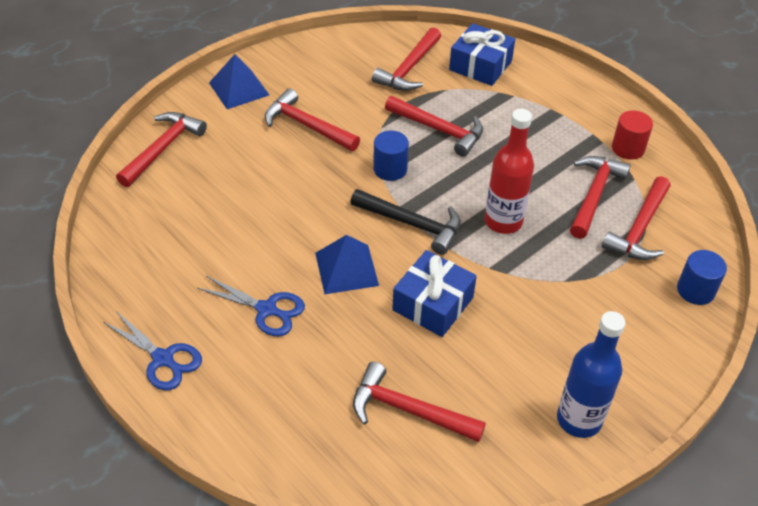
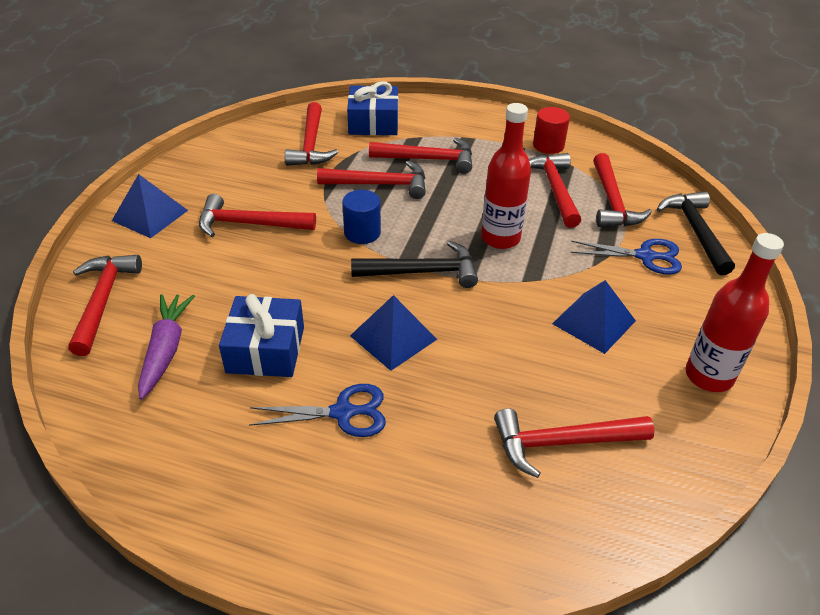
camera: 30 degrees left, 5 degrees down
blue scissors [103,311,202,391] -> blue scissors moved to [571,239,682,275]
blue gift [392,250,477,337] -> blue gift moved to [219,294,304,377]
blue bottle [557,311,625,438] -> red bottle [686,233,784,392]
blue cylinder [677,250,727,305] -> black hammer [657,191,735,275]
none -> purple carrot [138,294,195,400]
none -> red hammer [369,137,472,174]
none -> blue pyramid [552,280,636,354]

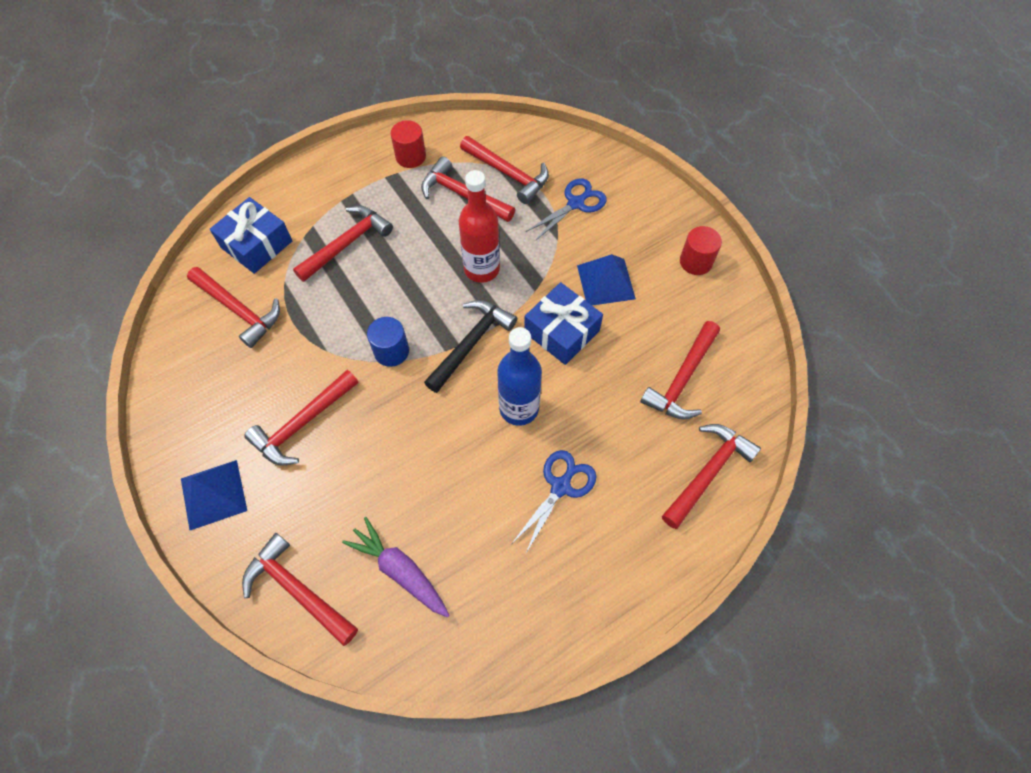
camera: 50 degrees left, 20 degrees up
blue gift [219,294,304,377] -> blue gift moved to [524,282,603,365]
red hammer [317,161,426,199] -> red hammer moved to [662,424,761,529]
blue pyramid [350,295,437,371] -> blue bottle [498,327,542,426]
black hammer [657,191,735,275] -> none
red bottle [686,233,784,392] -> red cylinder [680,226,722,275]

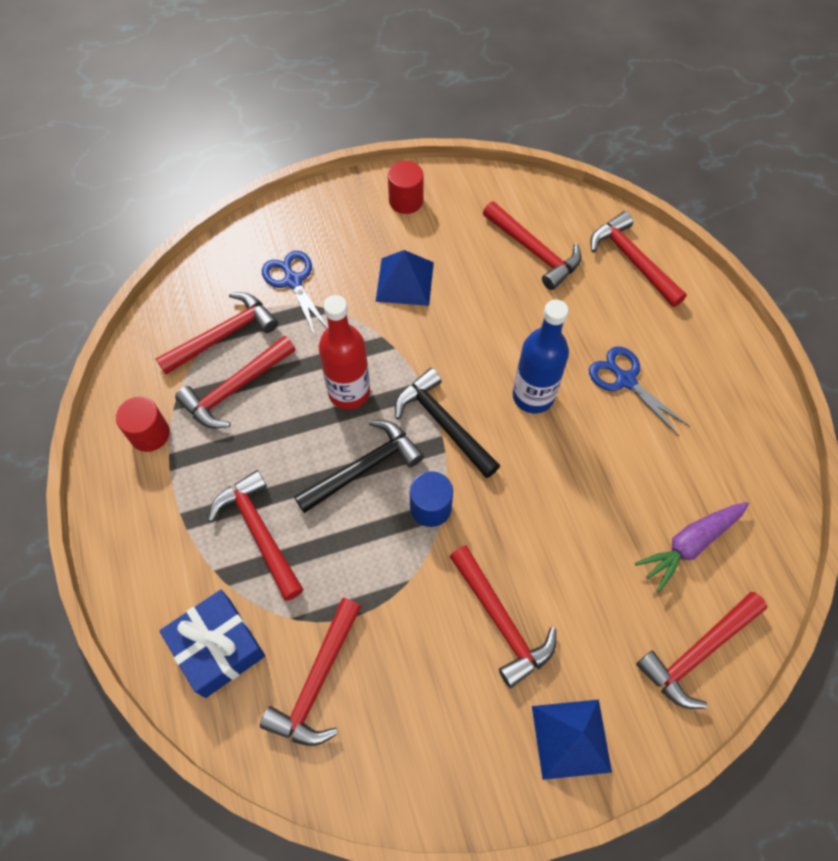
camera: 75 degrees left, 0 degrees up
red hammer [187,267,280,348] -> red hammer turned 150 degrees clockwise [260,598,361,746]
blue gift [524,282,603,365] -> none
none -> black hammer [294,420,424,513]

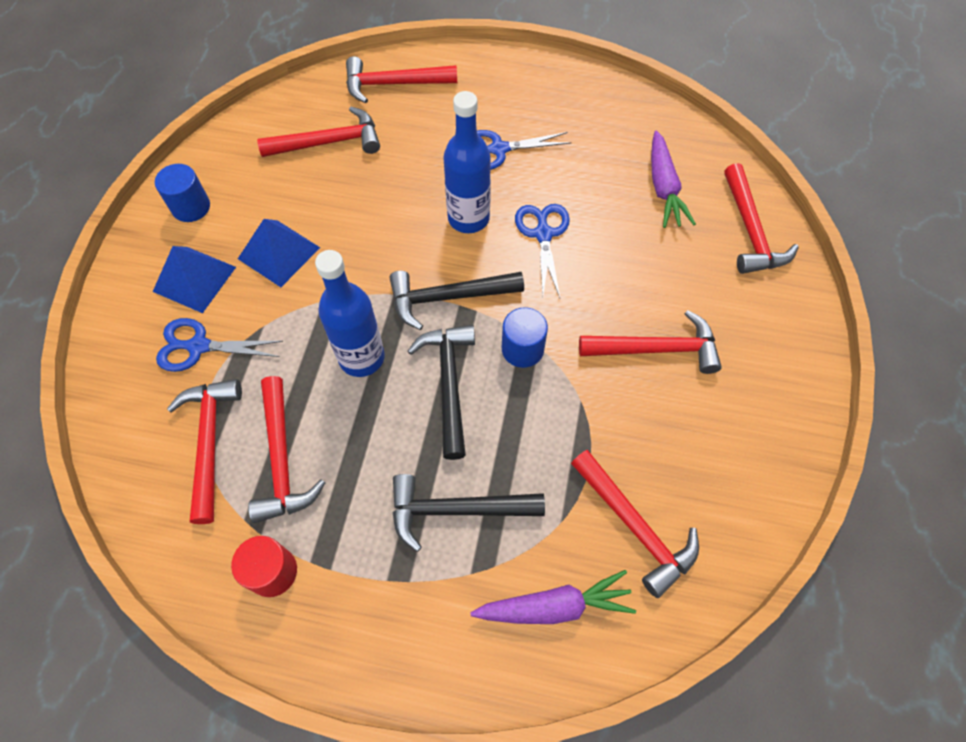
camera: 60 degrees left, 0 degrees up
blue gift [160,590,265,698] -> purple carrot [470,570,636,624]
red hammer [208,470,304,601] -> black hammer [392,474,545,552]
red bottle [319,295,370,410] -> blue bottle [315,250,385,377]
red cylinder [388,161,424,214] -> blue cylinder [155,164,210,222]
blue pyramid [532,700,612,780] -> blue pyramid moved to [153,246,236,313]
none -> blue scissors [515,204,570,298]

